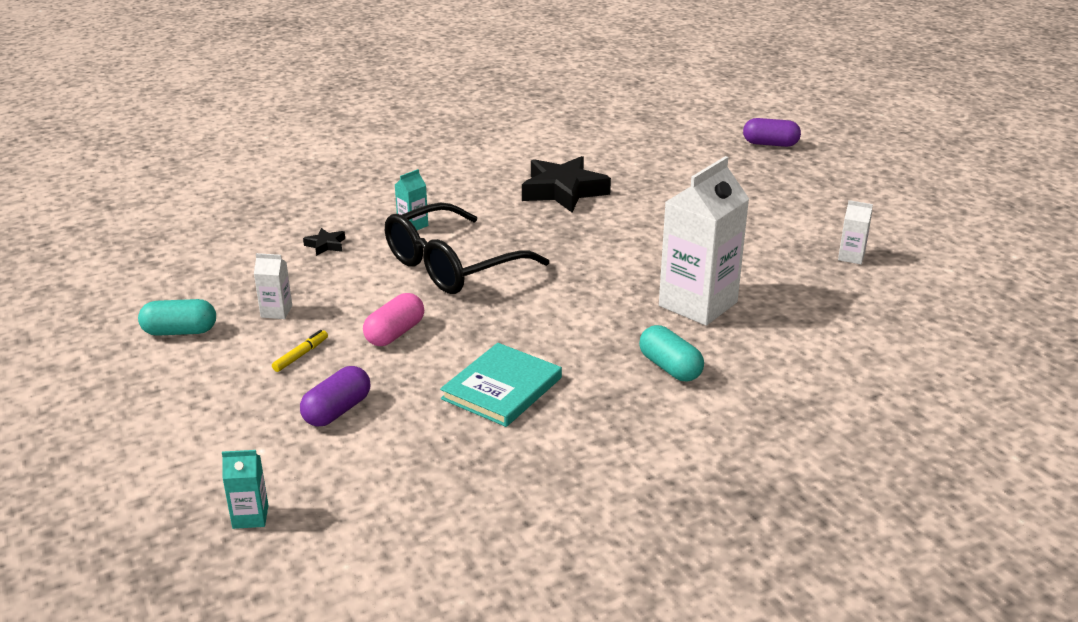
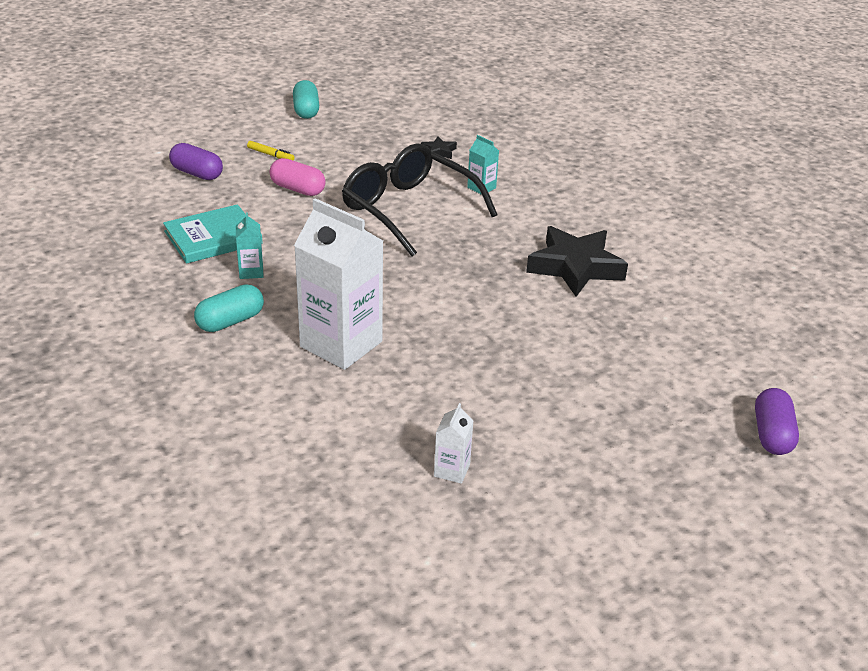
camera: 85 degrees right, 5 degrees up
turquoise carton [222,450,268,529] -> turquoise carton moved to [236,212,264,279]
white carton [254,253,292,319] -> none
turquoise book [440,343,562,427] -> turquoise book turned 60 degrees counterclockwise [163,204,263,264]

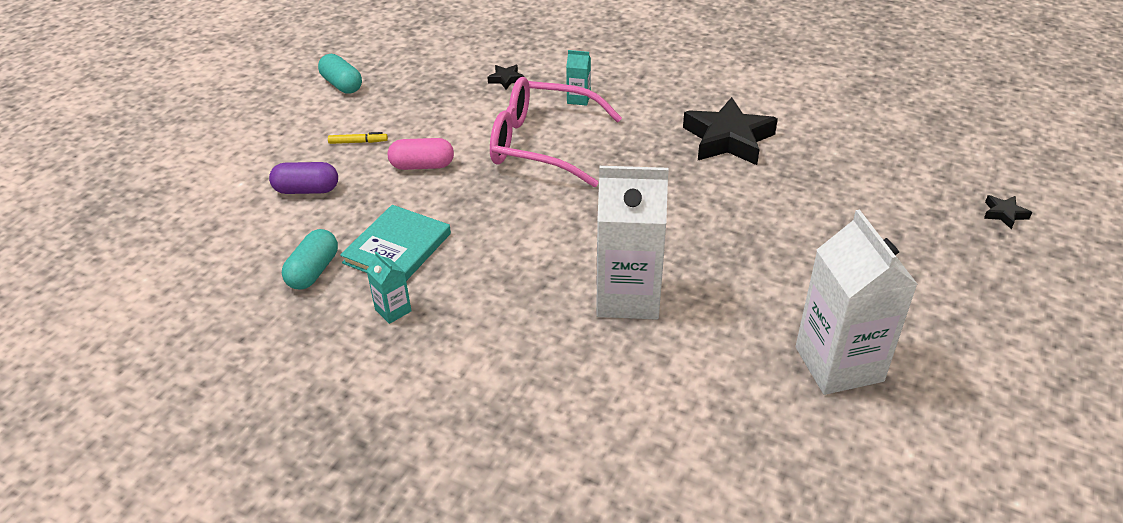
camera: 30 degrees left, 5 degrees up
turquoise capsule [194,284,264,332] -> turquoise capsule moved to [282,229,338,290]
turquoise carton [236,212,264,279] -> turquoise carton moved to [366,252,411,324]
black glasses [342,143,498,256] -> pink glasses [490,77,622,187]
white carton [434,403,474,484] -> white carton [795,210,918,395], size x2.31
purple capsule [755,388,799,455] -> black star [984,195,1032,230]

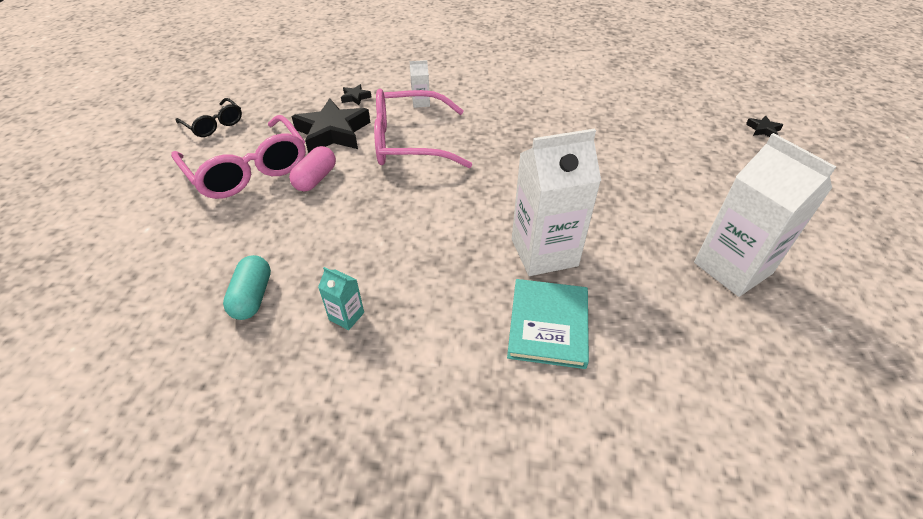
camera: 20 degrees left, 5 degrees up
purple capsule [269,162,338,194] -> none
turquoise capsule [318,54,362,94] -> black glasses [176,98,242,137]
yellow marker [328,132,388,144] -> pink glasses [171,115,306,199]
turquoise book [340,205,451,281] -> turquoise book moved to [507,279,589,369]
pink capsule [388,138,454,170] -> pink capsule turned 45 degrees counterclockwise [289,146,336,192]
turquoise carton [566,50,591,106] -> white carton [410,60,430,108]
black star [683,97,778,165] -> black star moved to [291,98,370,153]

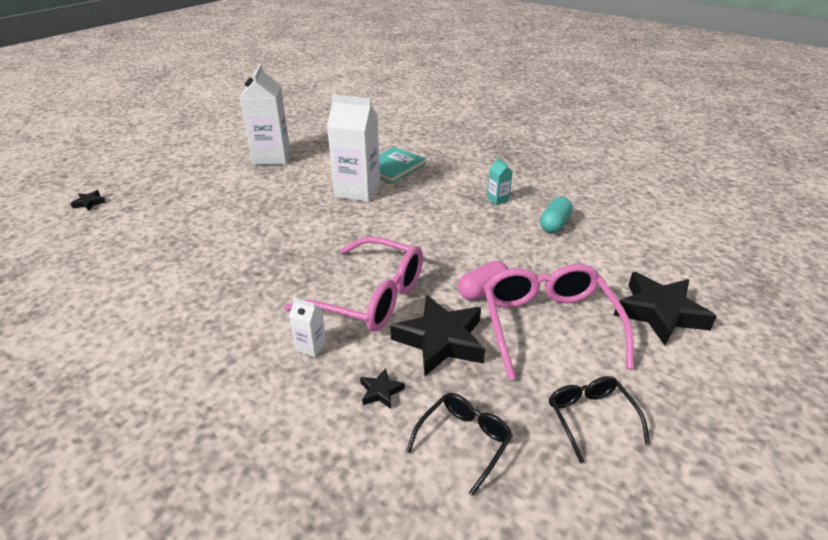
camera: 150 degrees left, 10 degrees down
none -> black glasses [406,393,513,496]
none -> black star [614,272,717,346]

